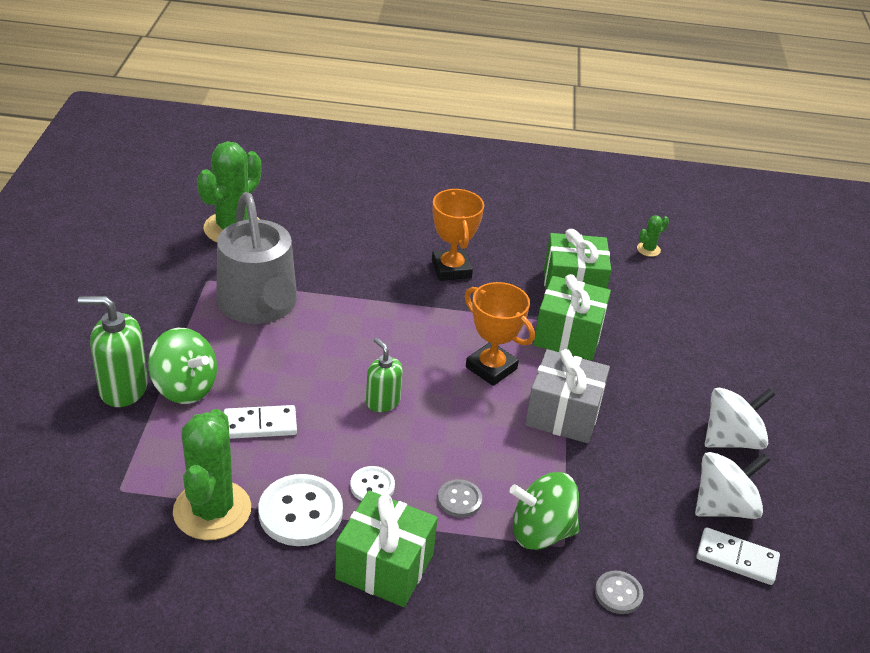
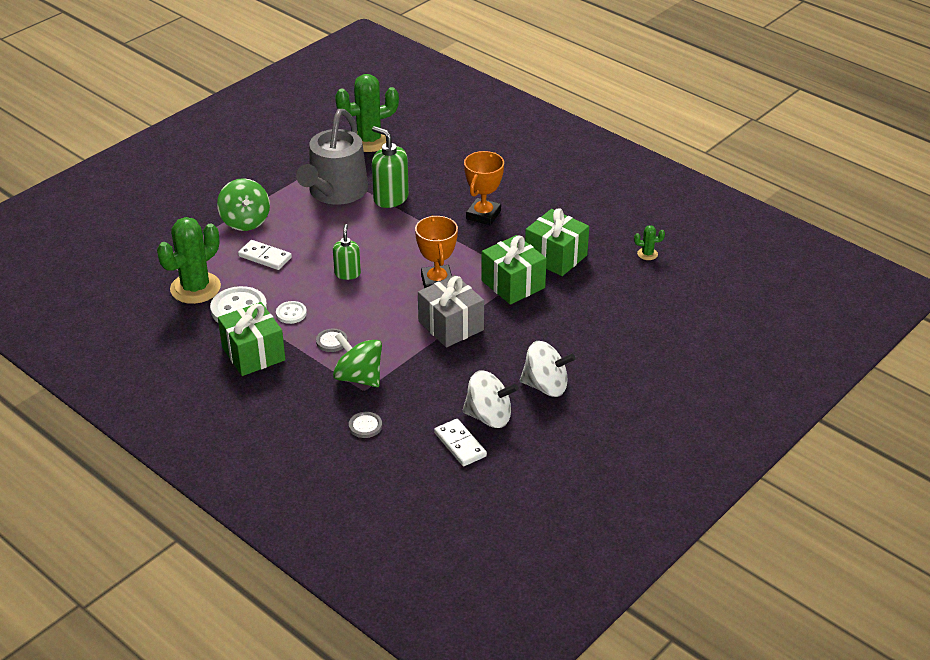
camera: 40 degrees right, 0 degrees up
green soap dispenser [78,296,148,407] -> green soap dispenser moved to [372,126,409,208]

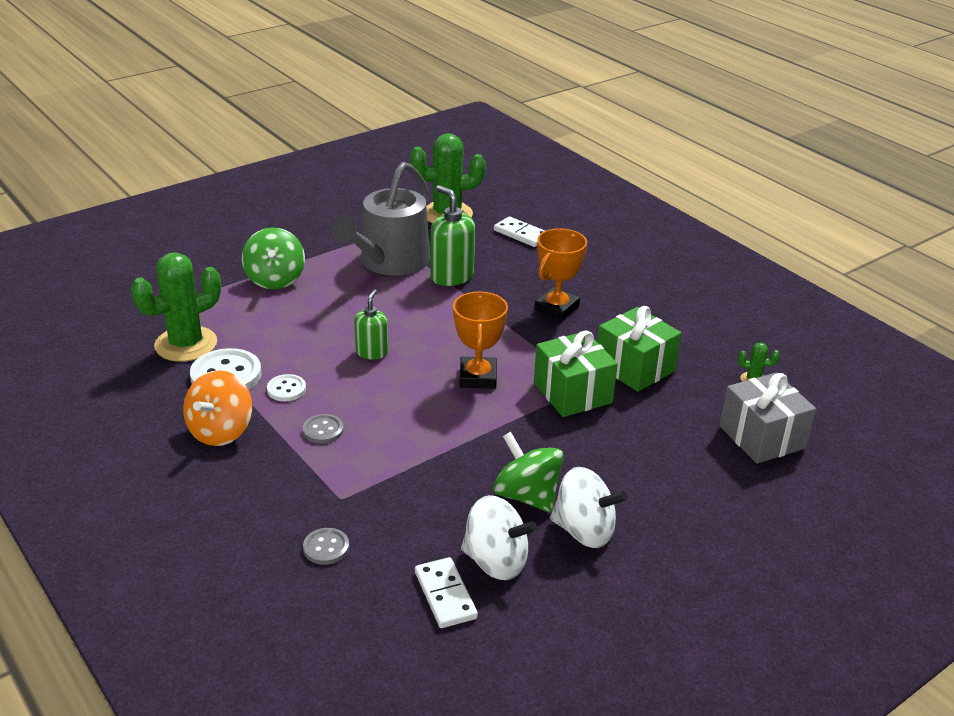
camera: 10 degrees right, 5 degrees down
green gift [218,302,285,376] -> orange spinning top [183,370,252,446]
white domino [238,240,292,270] -> white domino moved to [494,216,545,247]
green spinning top [333,332,382,387] -> green spinning top moved to [493,432,564,513]
grey gift [418,275,484,348] -> grey gift moved to [720,373,816,464]

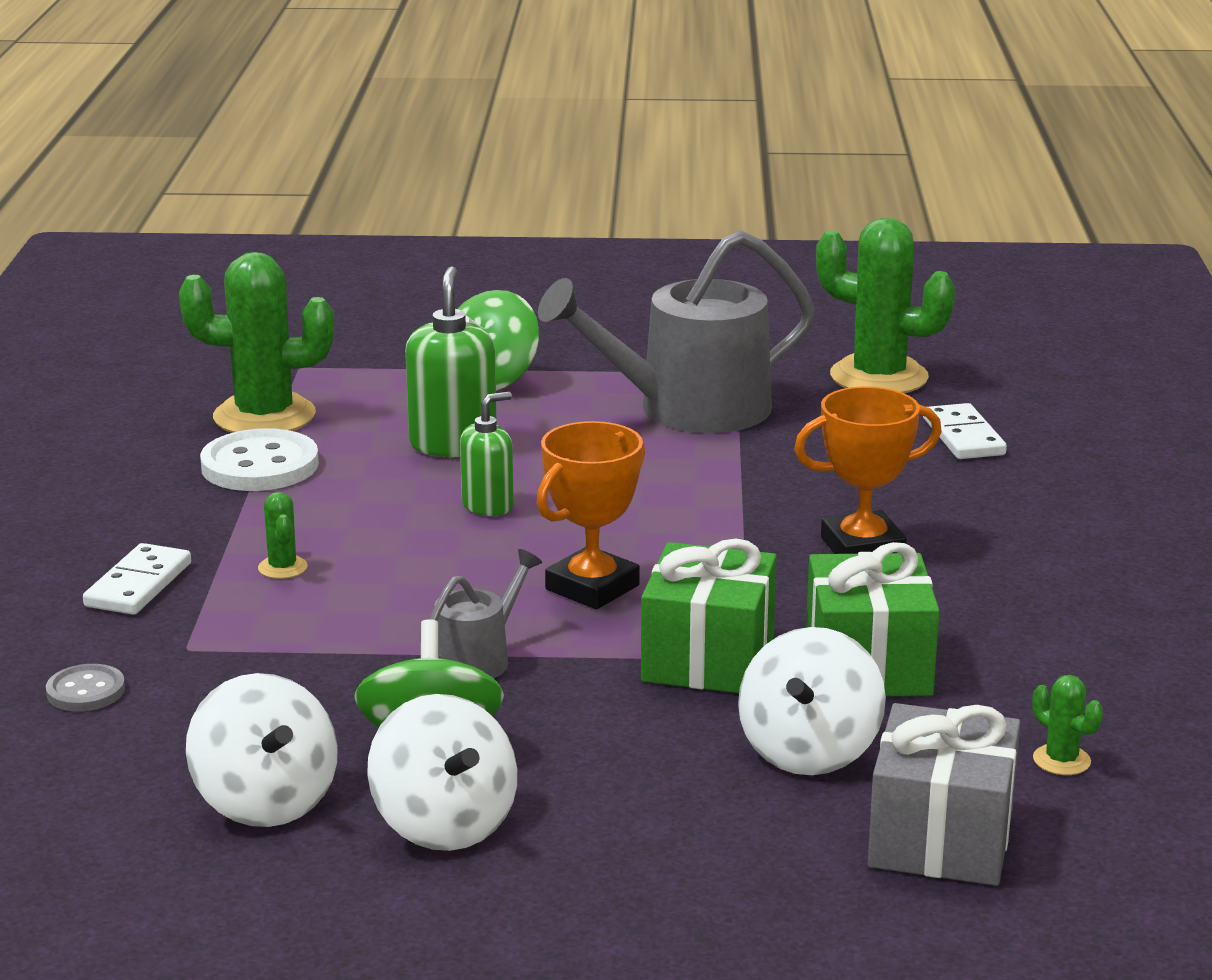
camera: 40 degrees right, 10 degrees down
orange spinning top [183,370,252,446] -> none
white button [267,374,306,401] -> none
grey button [303,414,344,444] -> green cactus [258,492,308,579]
white domino [415,557,478,628] -> white domino moved to [83,543,191,615]
green soap dispenser [430,185,475,286] -> green soap dispenser moved to [405,266,497,457]
none -> grey watering can [430,549,542,678]
none -> white spinning top [738,627,886,775]

